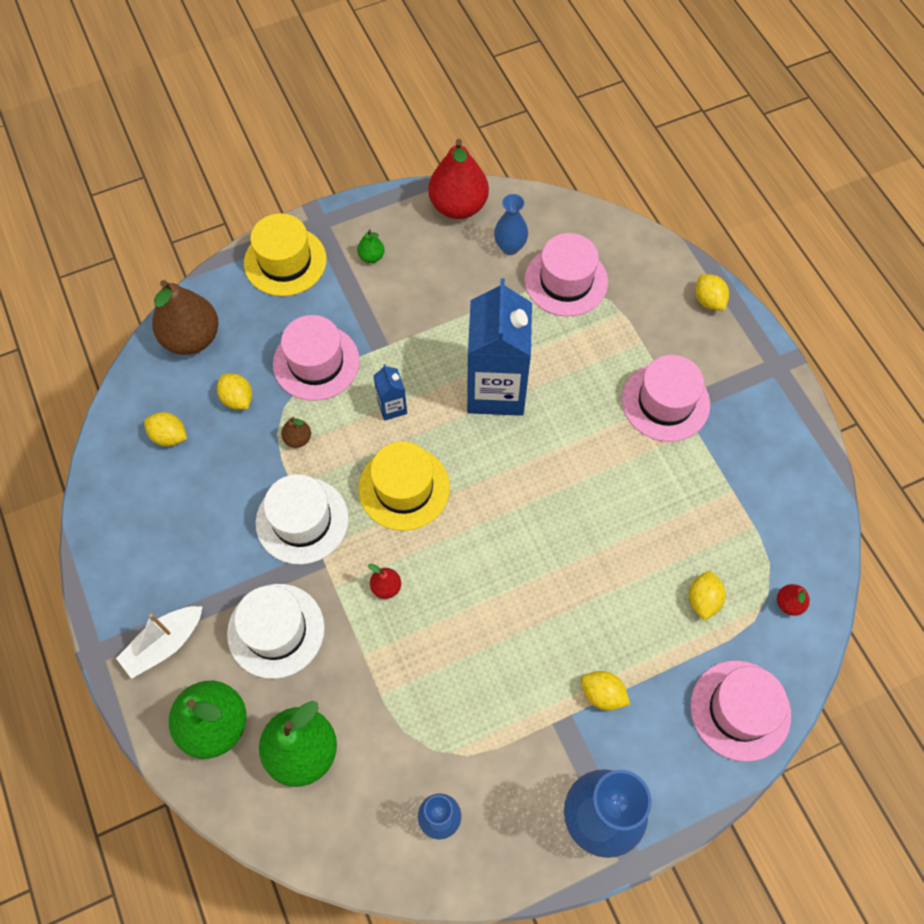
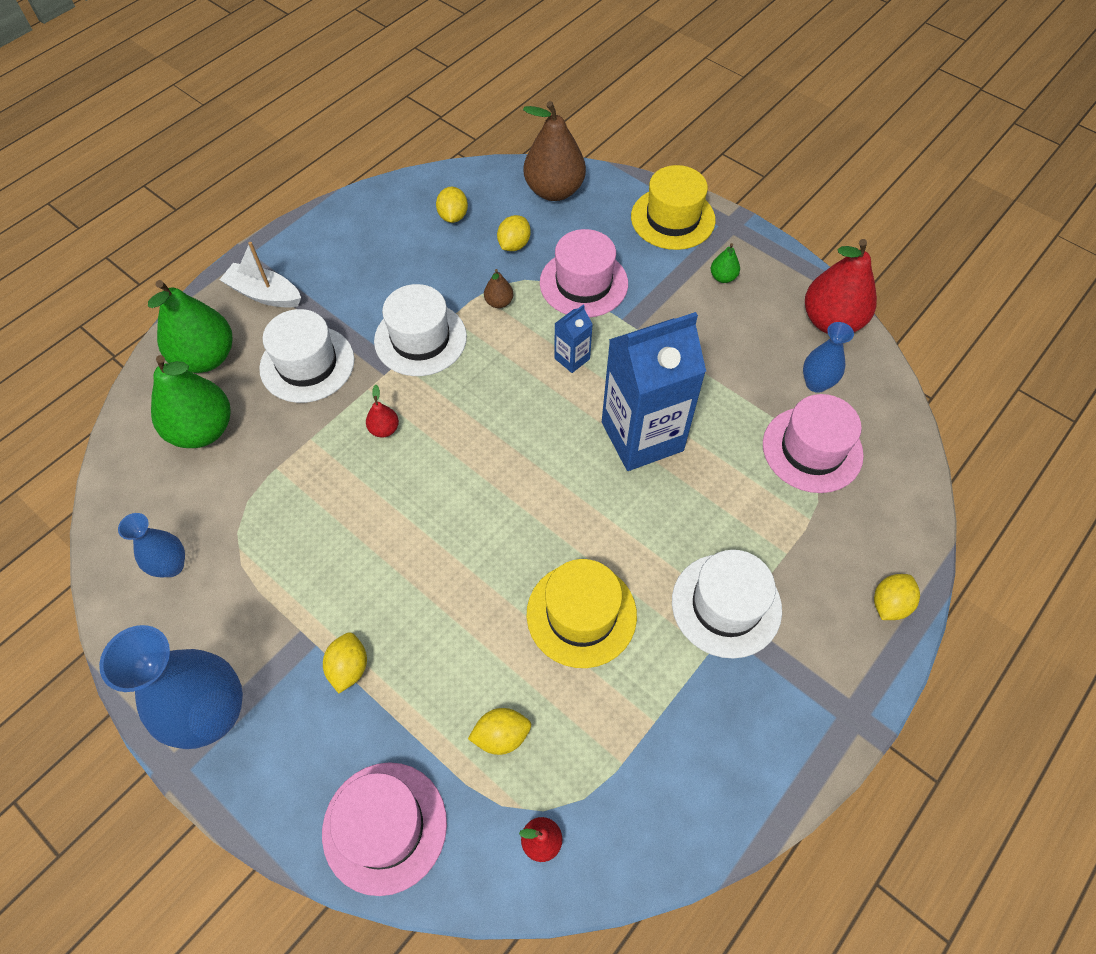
camera: 65 degrees right, 5 degrees down
yellow hat [358,442,450,531] -> yellow hat moved to [527,559,637,668]
pink hat [622,355,710,442] -> white hat [672,550,782,659]

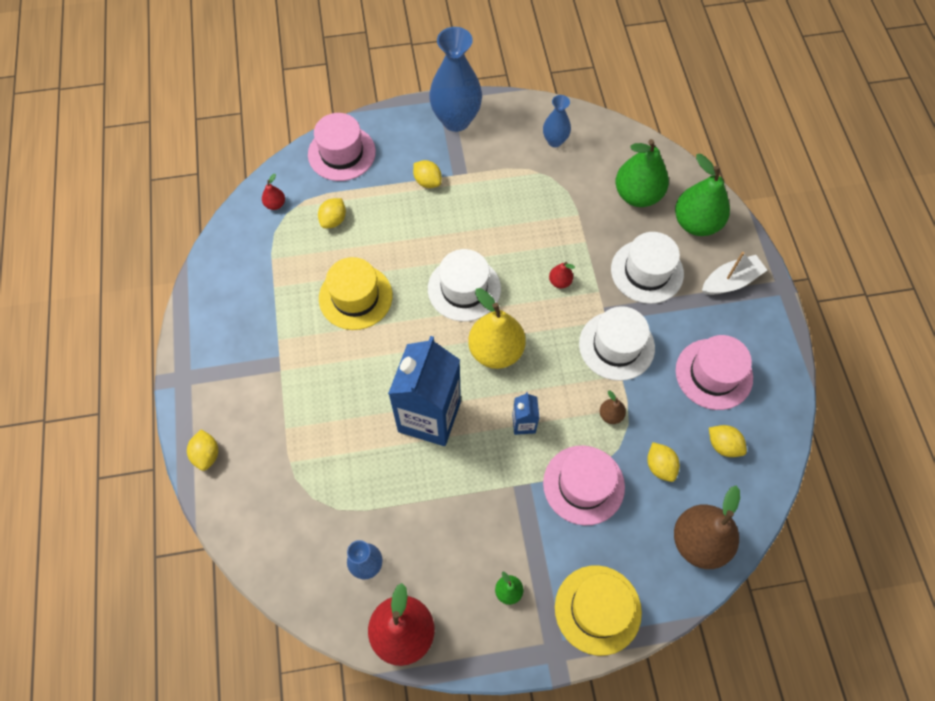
camera: 130 degrees right, 5 degrees up
white hat [672,550,782,659] -> white hat moved to [428,249,501,322]
pink hat [763,394,864,493] -> pink hat moved to [676,335,753,410]
none -> yellow pear [468,288,526,369]

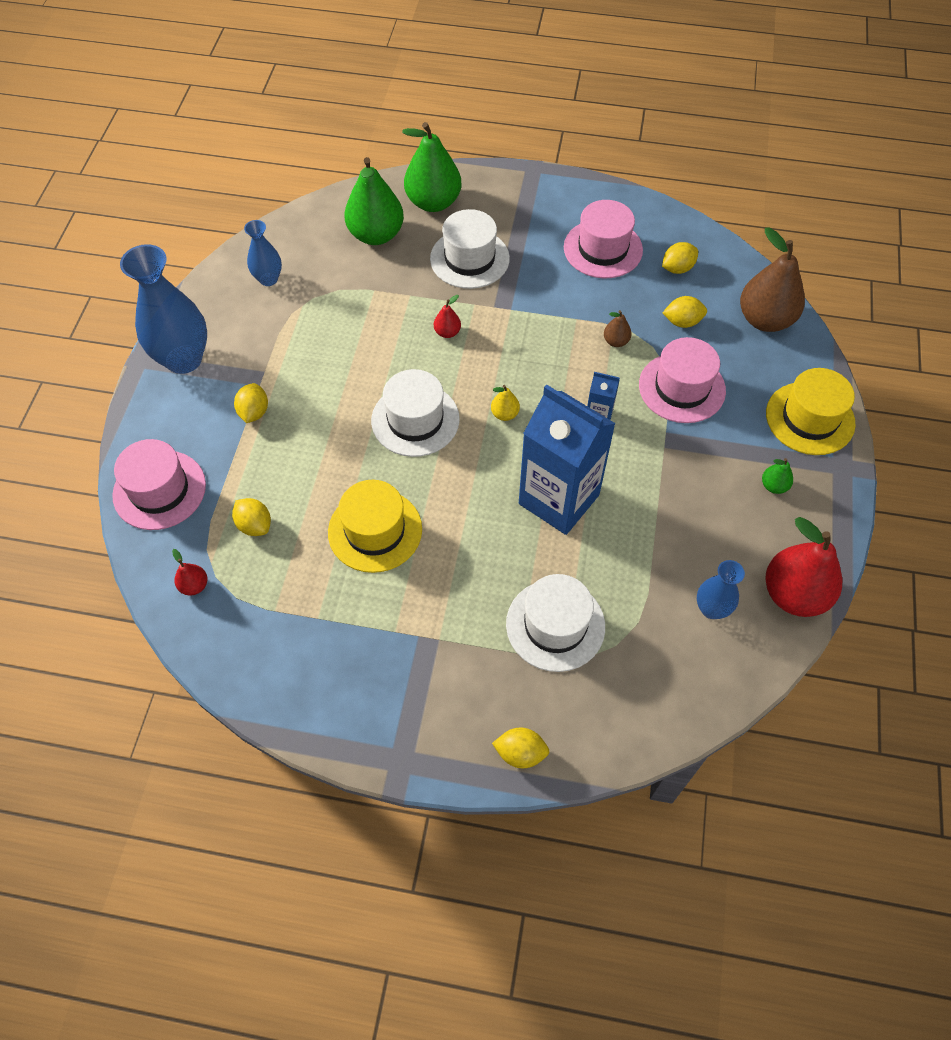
camera: 70 degrees left, 5 degrees down
yellow lemon [413,160,442,188] -> yellow lemon turned 60 degrees counterclockwise [234,383,268,423]
yellow pear [468,288,526,369] -> yellow pear [491,385,520,421], size x0.44
white hat [579,306,655,381] -> white hat moved to [506,574,605,672]
white boat [702,252,767,295] -> none

